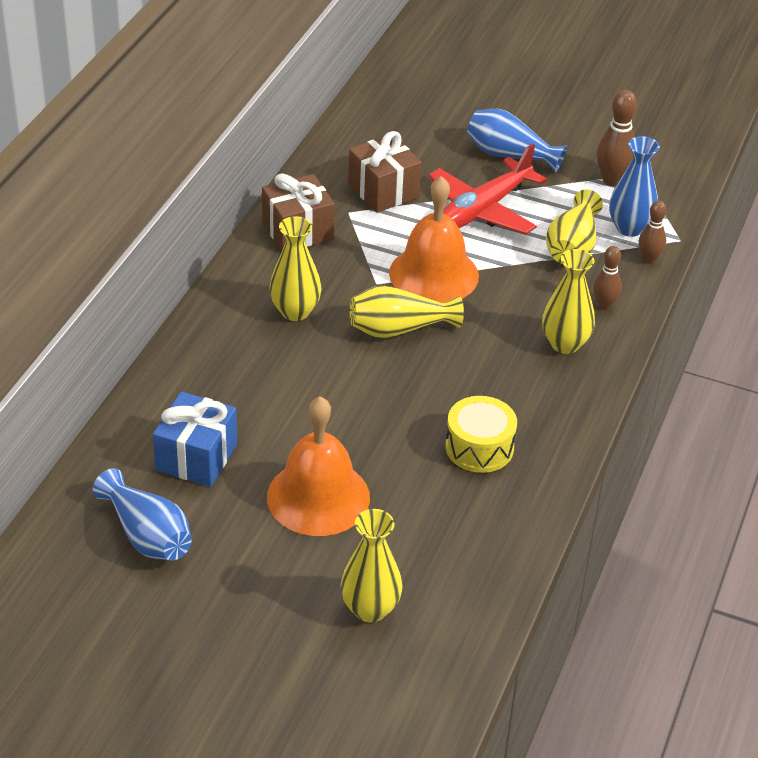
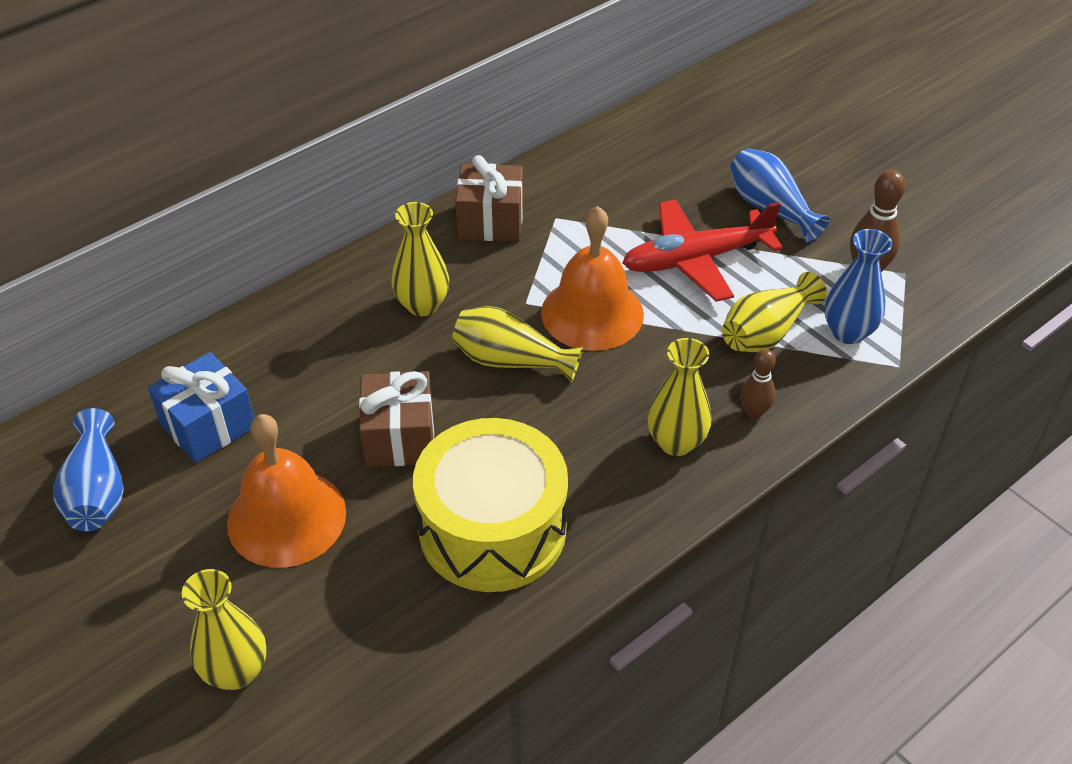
camera: 30 degrees right, 5 degrees up
brown gift [348,131,422,213] -> brown gift moved to [359,371,434,467]
yellow drum [445,396,517,473] -> yellow drum [413,418,568,592], size x1.81
brown bowling pin [639,201,667,264] -> none

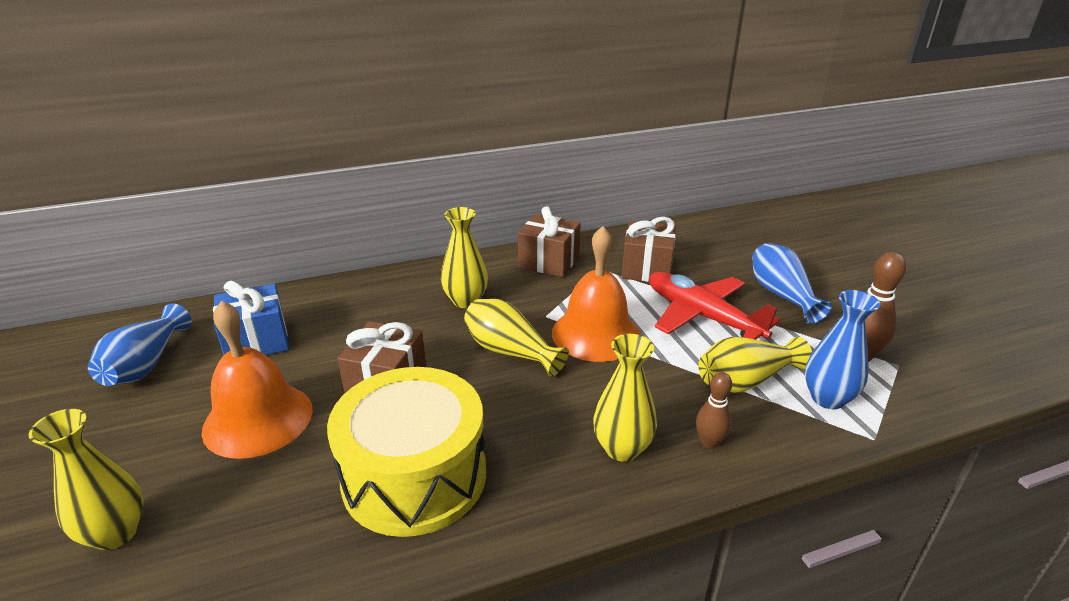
camera: 20 degrees right, 15 degrees down
red plane [622,199,783,302] -> red plane turned 45 degrees clockwise [649,272,780,340]
none -> brown gift [622,217,676,282]

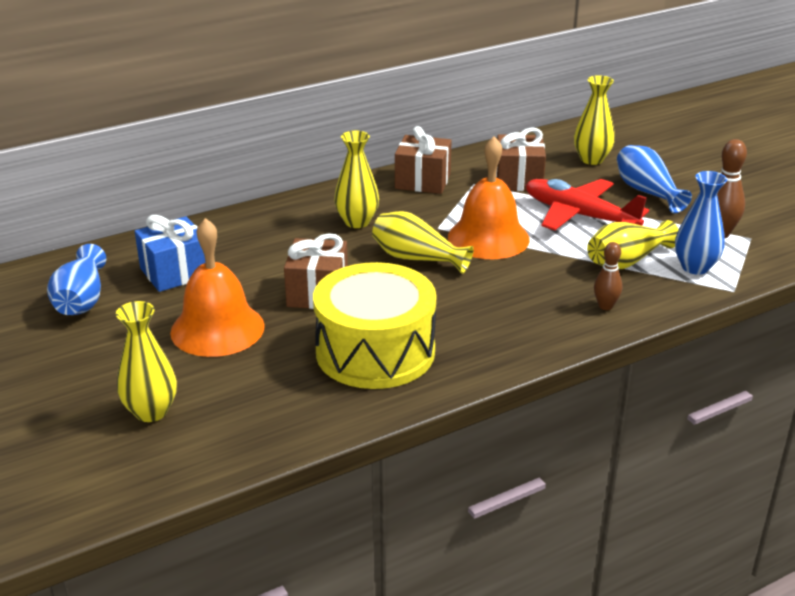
camera: 10 degrees left, 0 degrees up
yellow vase [593,334,657,462] -> yellow vase moved to [574,75,615,165]

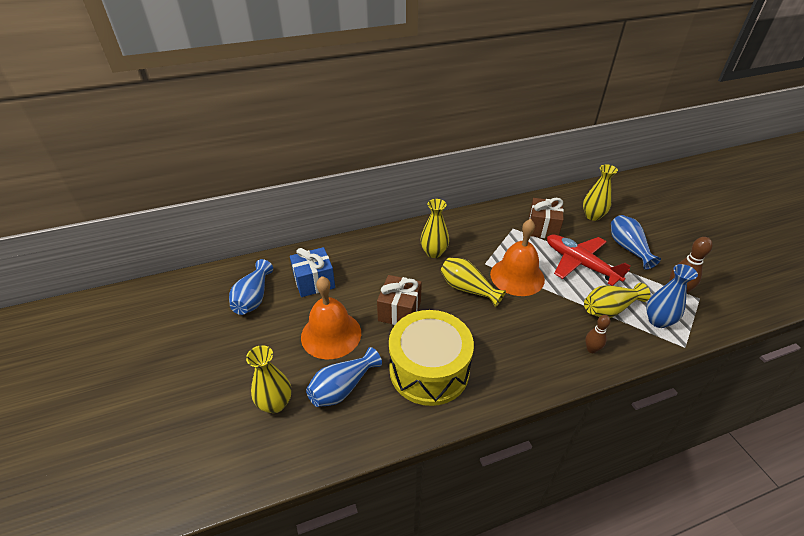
camera: 10 degrees right, 10 degrees up
brown gift [395,126,452,194] -> none
none -> blue vase [306,347,382,407]

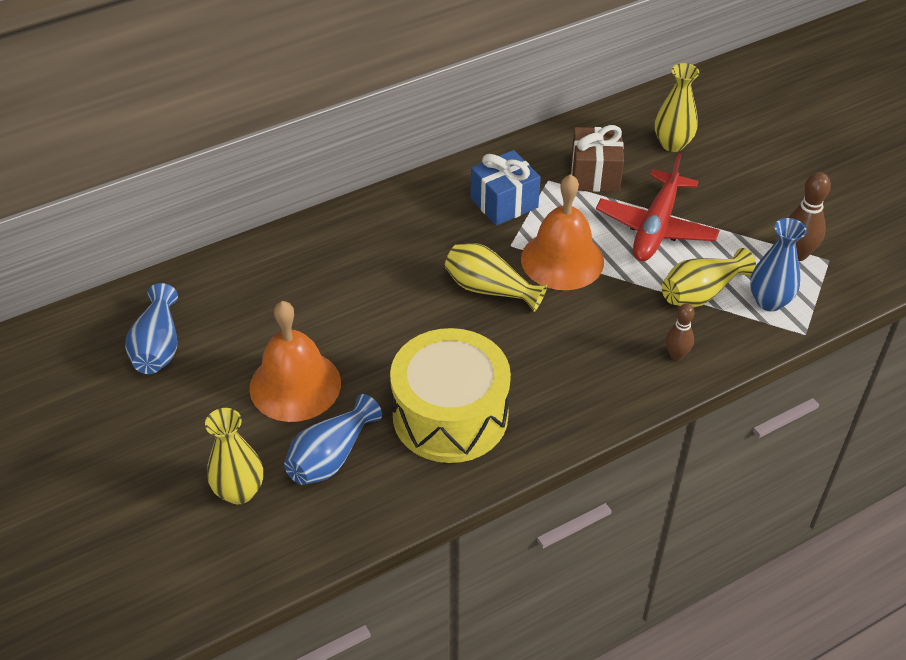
camera: 10 degrees left, 5 degrees up
blue gift [290,247,335,297] -> blue gift moved to [471,150,541,226]
brown gift [377,275,422,325] -> none
yellow vase [420,199,449,258] -> none
red plane [547,235,631,286] -> red plane turned 105 degrees counterclockwise [596,153,720,261]
blue vase [611,215,661,270] -> none

